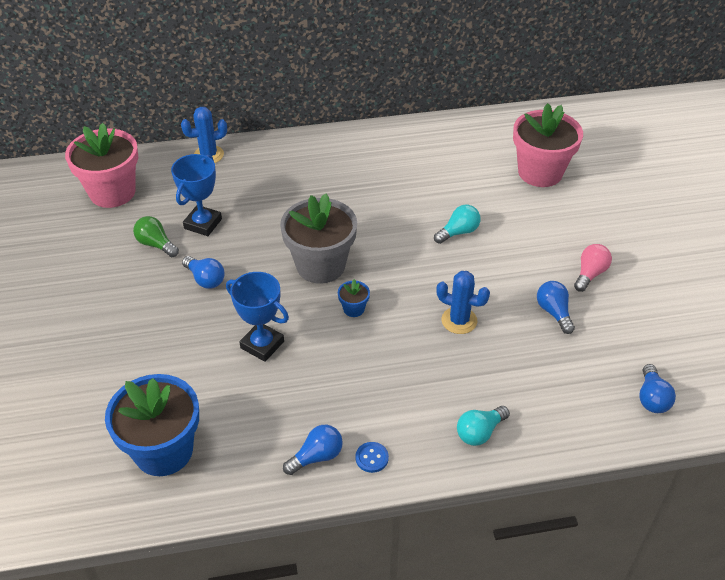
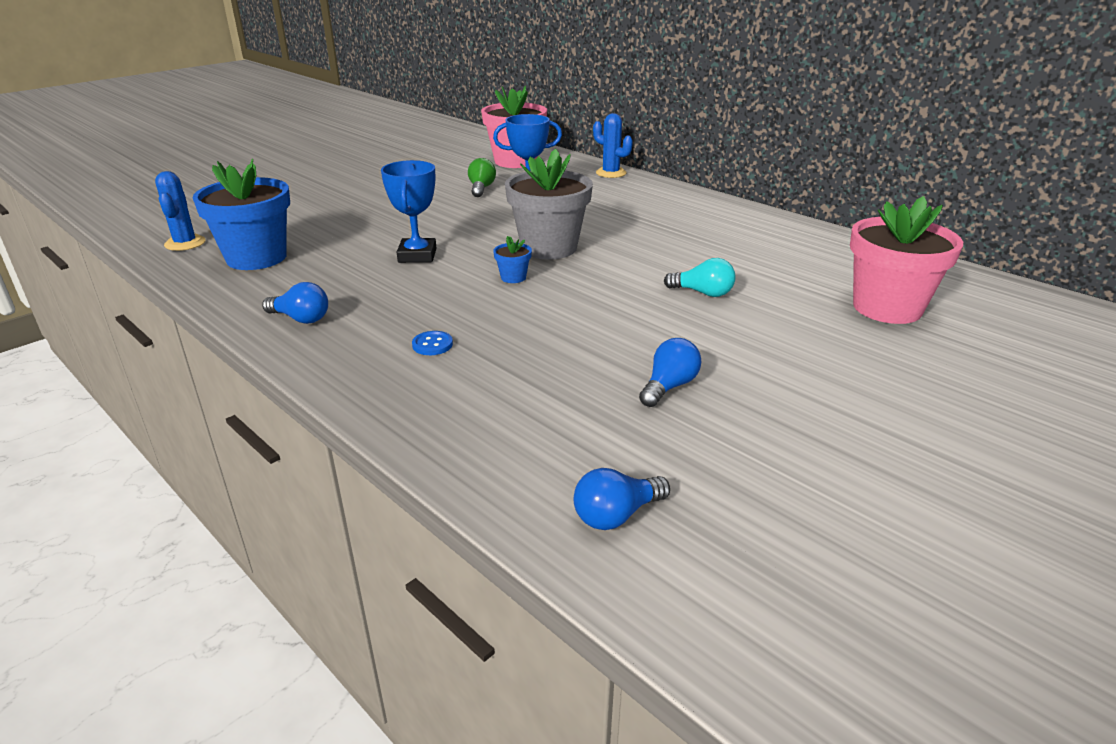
camera: 55 degrees right, 15 degrees down
blue light bulb [182,256,225,289] -> none
blue button [355,442,389,473] -> blue button moved to [412,331,453,355]
blue cactus [436,271,490,334] -> blue cactus moved to [155,171,206,251]
turquoise light bulb [457,406,510,446] -> none
pink light bulb [574,244,612,292] -> none

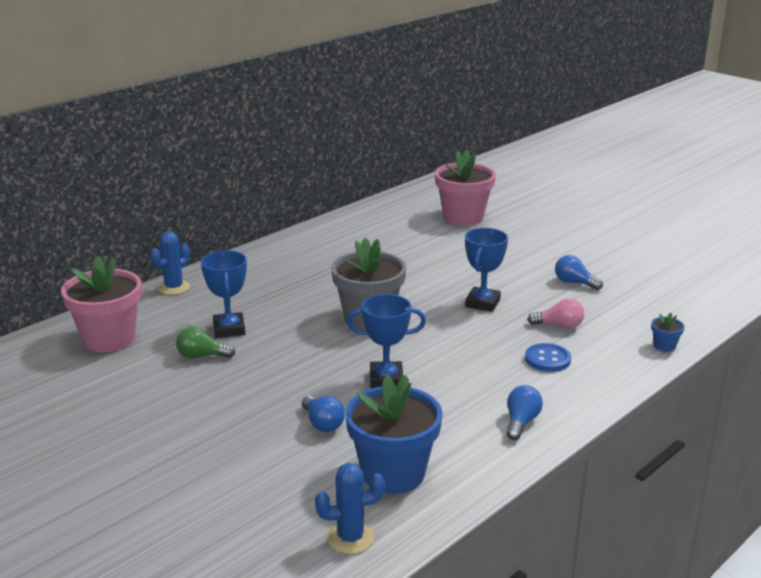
camera: 90 degrees left, 5 degrees down
blue button [412,331,453,355] -> blue button [525,343,571,372], size x1.53
blue flower pot [493,236,532,283] -> blue flower pot moved to [651,313,685,352]
blue light bulb [574,468,670,530] -> blue light bulb moved to [302,396,345,432]
turquoise light bulb [664,258,736,297] -> none
none -> blue trophy [465,228,508,312]
none -> pink light bulb [527,299,584,329]

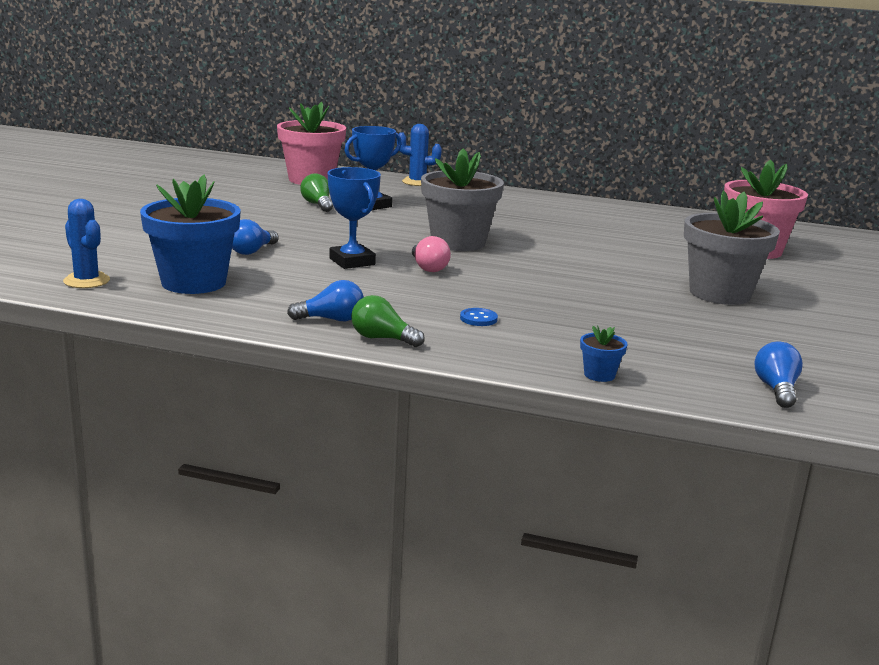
camera: 60 degrees right, 5 degrees down
blue trophy [465,228,508,312] -> none
blue button [525,343,571,372] -> blue button [460,308,498,326], size x0.65
pink light bulb [527,299,584,329] -> pink light bulb moved to [412,236,451,272]
blue light bulb [555,255,603,290] -> blue light bulb moved to [754,341,803,408]
none -> green light bulb [351,295,425,347]
none -> grey flower pot [684,190,780,305]

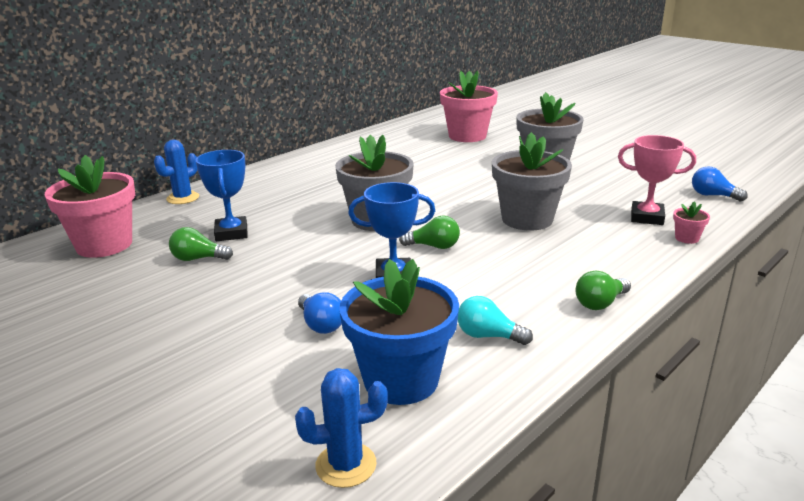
camera: 60 degrees left, 5 degrees up
blue light bulb [287,280,364,321] -> none
pink light bulb [412,236,451,272] -> green light bulb [399,216,460,249]
blue button [460,308,498,326] -> none
blue flower pot [580,325,628,382] -> pink flower pot [673,201,710,244]
none -> turquoise light bulb [458,296,533,345]
none -> grey flower pot [492,132,572,231]
none -> pink trophy [618,135,696,225]

